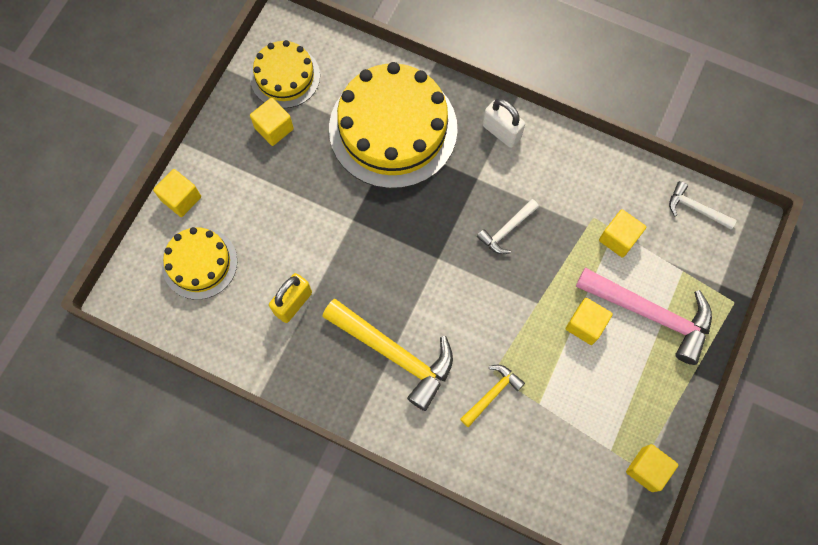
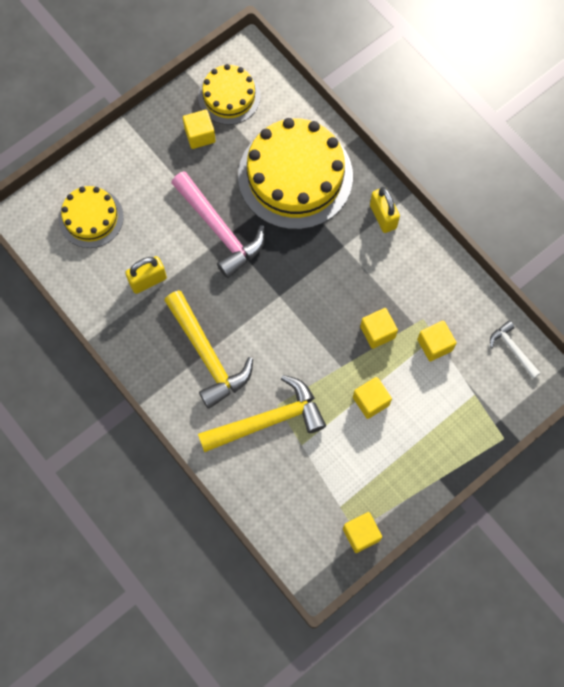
camera: 25 degrees right, 0 degrees up
yellow cube [153,169,201,217] -> yellow cube moved to [360,308,398,349]
yellow hammer [460,365,525,427] -> yellow hammer [198,375,326,452], size x1.96
white hammer [477,199,539,254] -> none
white padlock [483,99,525,148] -> yellow padlock [370,187,400,233]
pink hammer [576,268,712,365] -> pink hammer moved to [171,171,265,278]

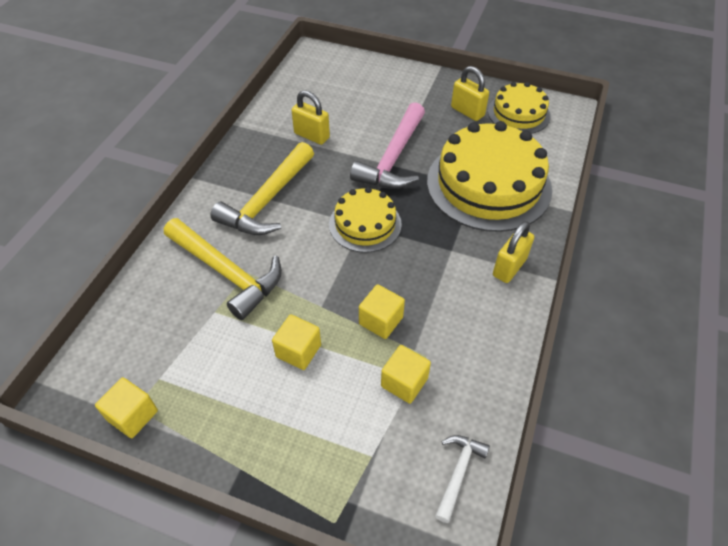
camera: 60 degrees right, 20 degrees down
yellow cake [59,186,124,248] -> yellow cake moved to [329,187,402,253]
yellow cube [183,109,216,149] -> yellow padlock [451,66,489,121]

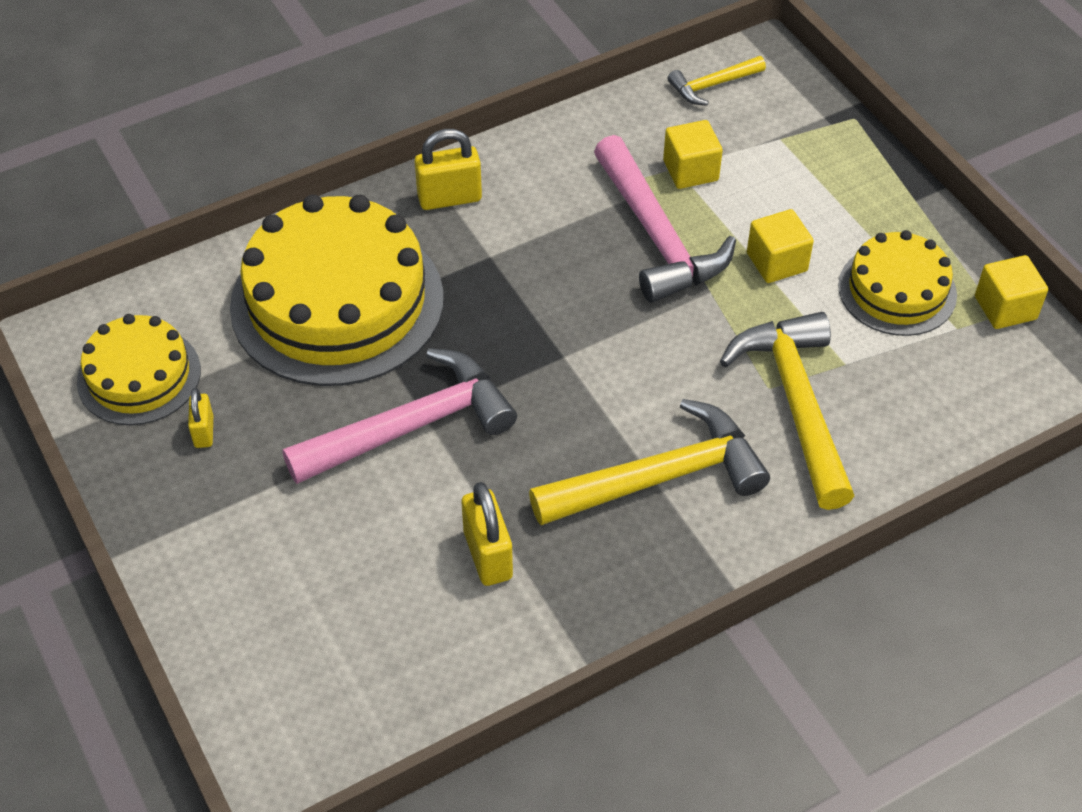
camera: 140 degrees left, 0 degrees up
yellow cake [329,187,402,253] -> yellow cake moved to [838,230,957,336]
yellow cube [359,284,405,339] -> pink hammer [594,135,736,303]
white hammer [435,435,490,523] -> yellow hammer [668,56,766,105]
yellow padlock [451,66,489,121] -> yellow padlock [188,388,213,448], size x0.60

